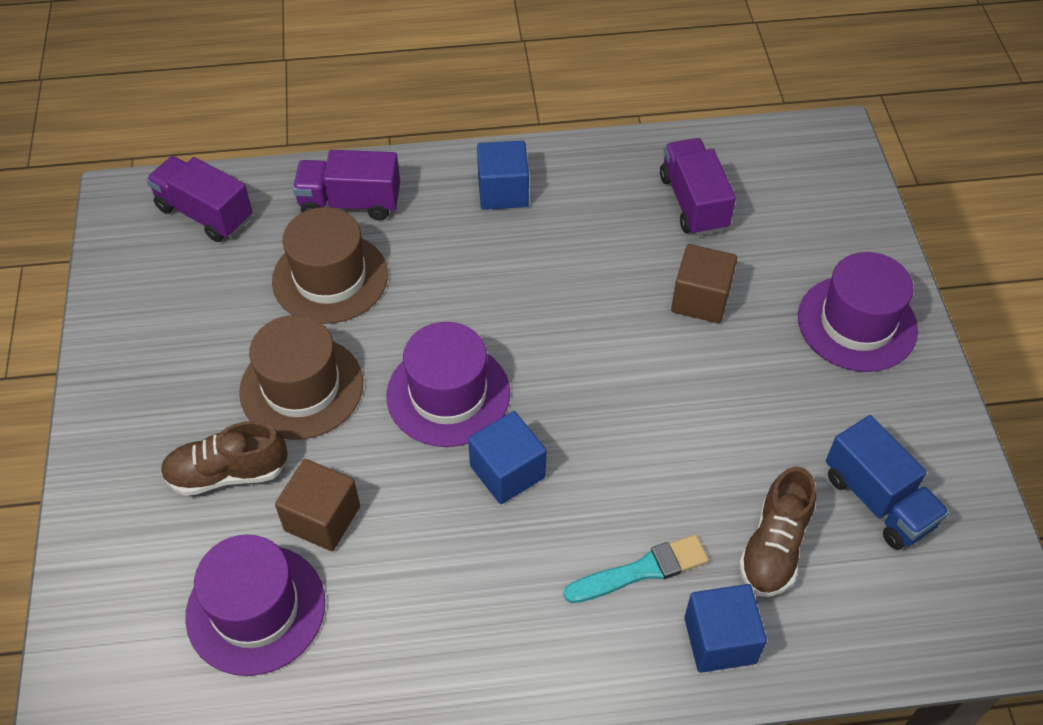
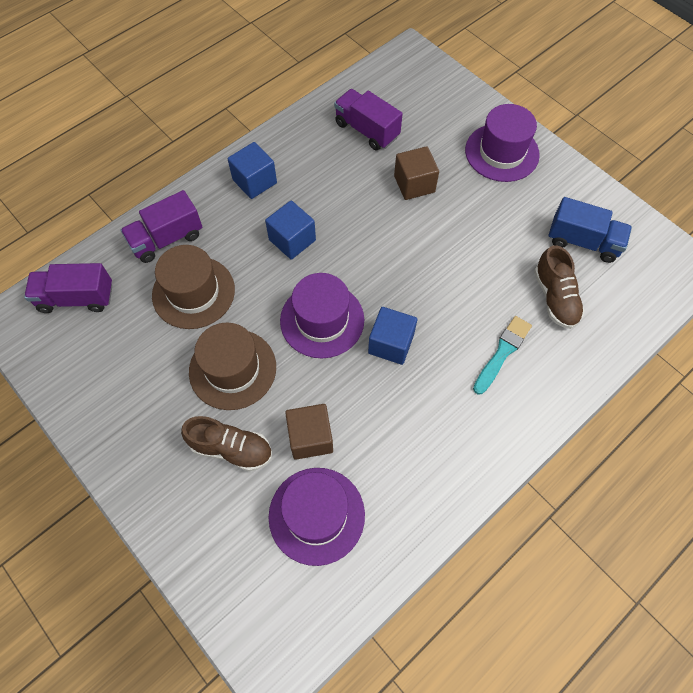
camera: 35 degrees left, 10 degrees up
brown shoe [160,421,288,496] -> brown shoe turned 120 degrees counterclockwise [181,416,272,471]
blue cube [684,584,767,673] -> blue cube moved to [265,201,316,260]

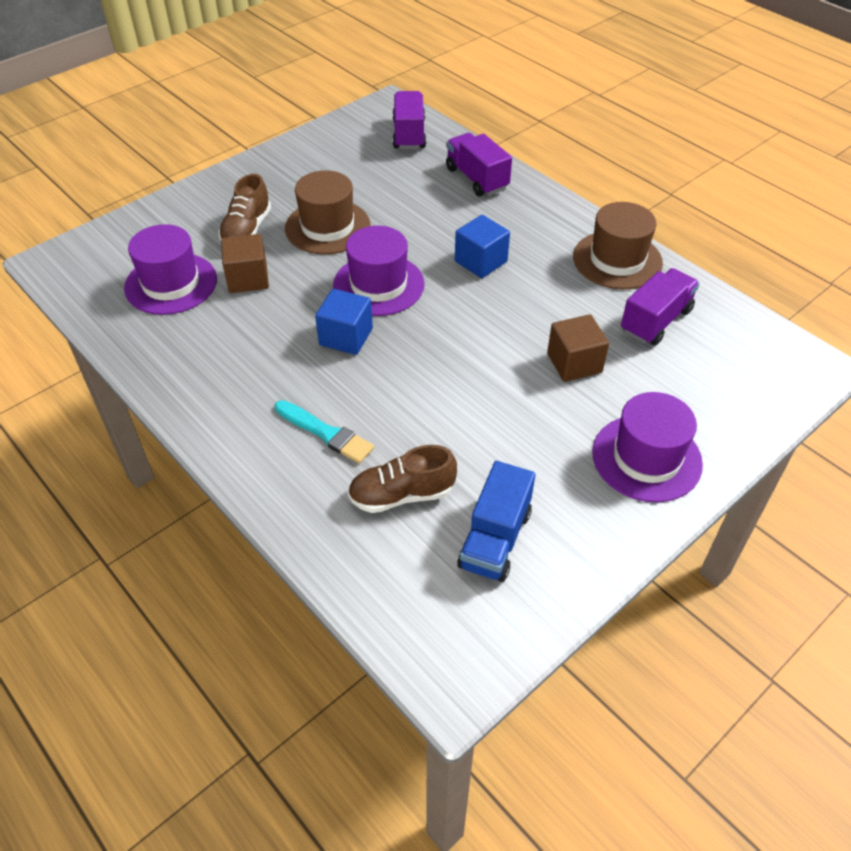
camera: 90 degrees right, 15 degrees down
brown hat [152,245,235,329] -> brown hat moved to [573,202,663,289]
blue cube [228,142,277,199] -> none

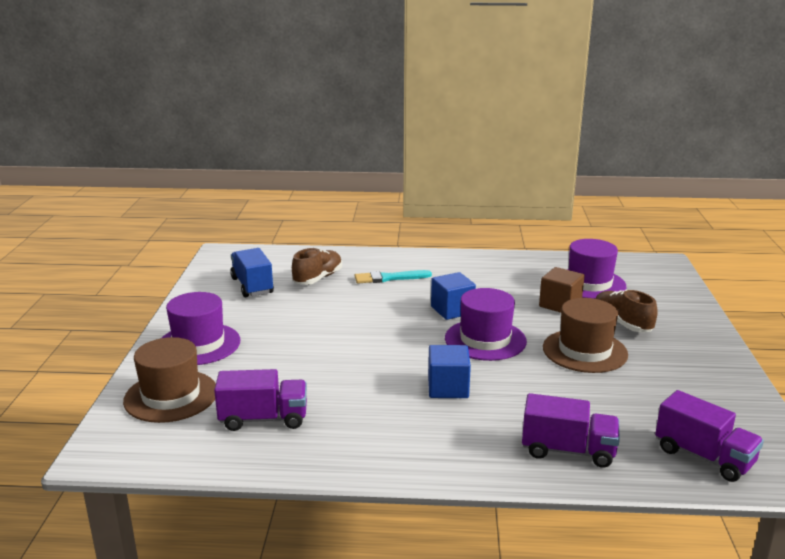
camera: 135 degrees right, 25 degrees down
brown cube [547,314,609,382] -> none
brown hat [573,202,663,289] -> brown hat moved to [123,337,216,423]
purple truck [621,268,700,345] -> purple truck turned 90 degrees counterclockwise [214,369,307,431]

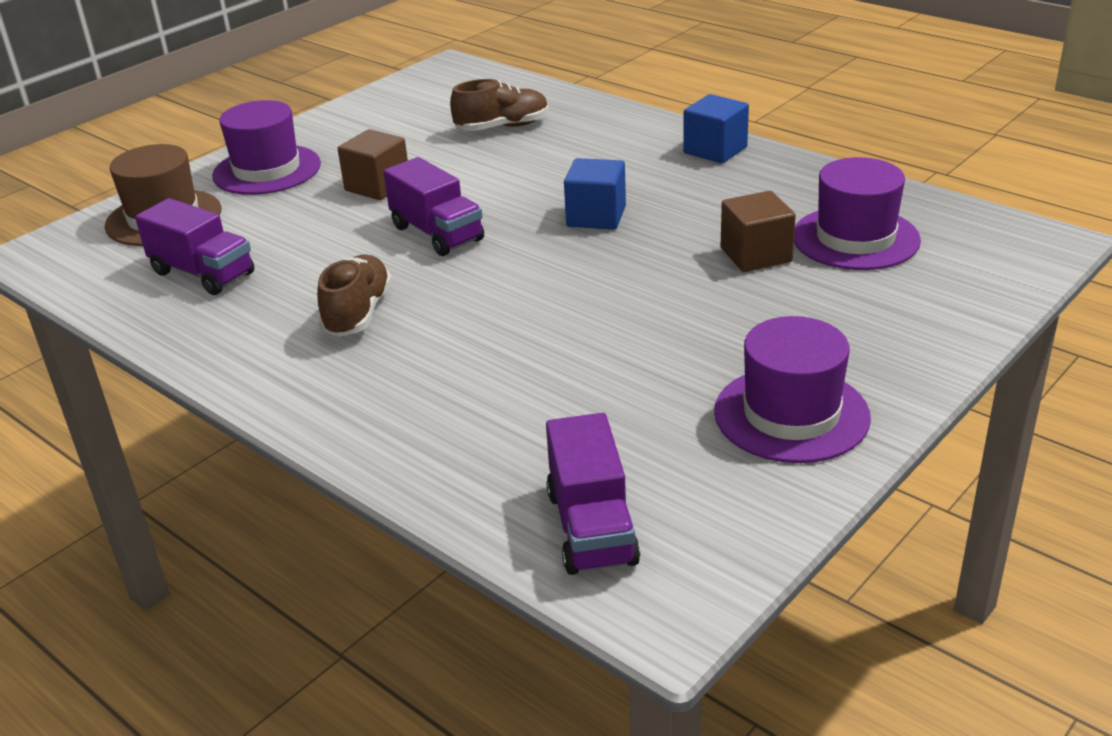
camera: 40 degrees right, 10 degrees up
blue truck [230,248,274,297] -> none
turquoise brush [355,270,432,283] -> none
blue cube [428,345,471,398] -> blue cube moved to [683,94,749,163]
purple hat [445,288,527,361] -> purple hat moved to [714,316,871,463]
purple truck [522,393,620,468] -> purple truck moved to [383,157,484,256]
brown hat [543,298,628,373] -> none
brown shoe [596,290,658,332] -> brown shoe moved to [317,255,392,337]
none -> brown cube [338,129,408,200]

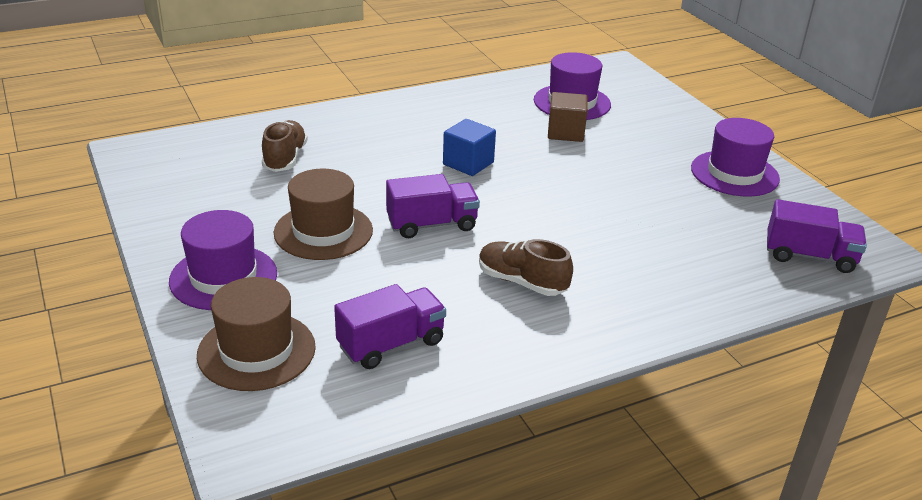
camera: 70 degrees left, 0 degrees up
brown cube [338,129,408,200] -> brown hat [274,169,373,260]
blue cube [683,94,749,163] -> none

